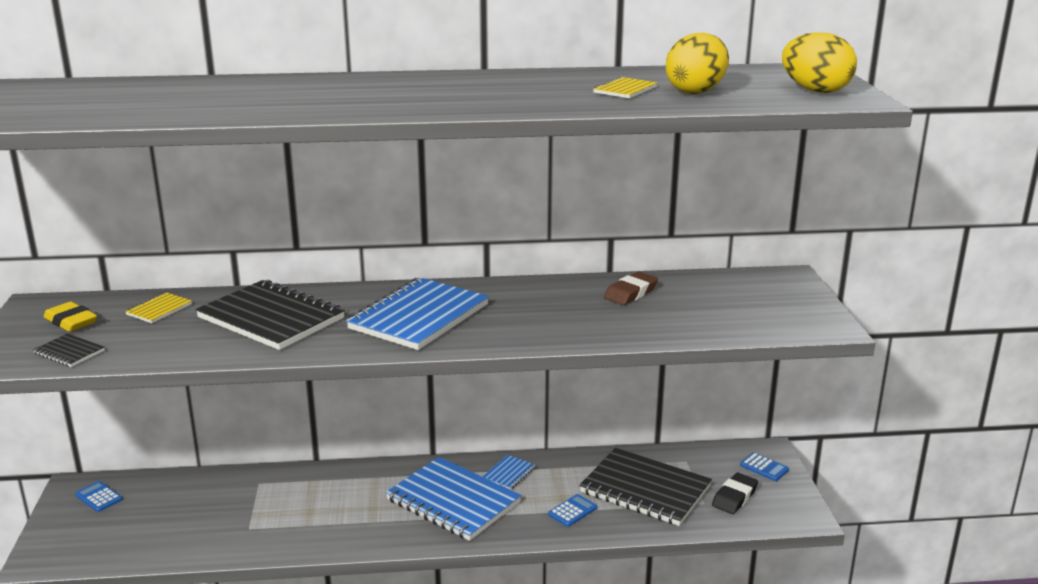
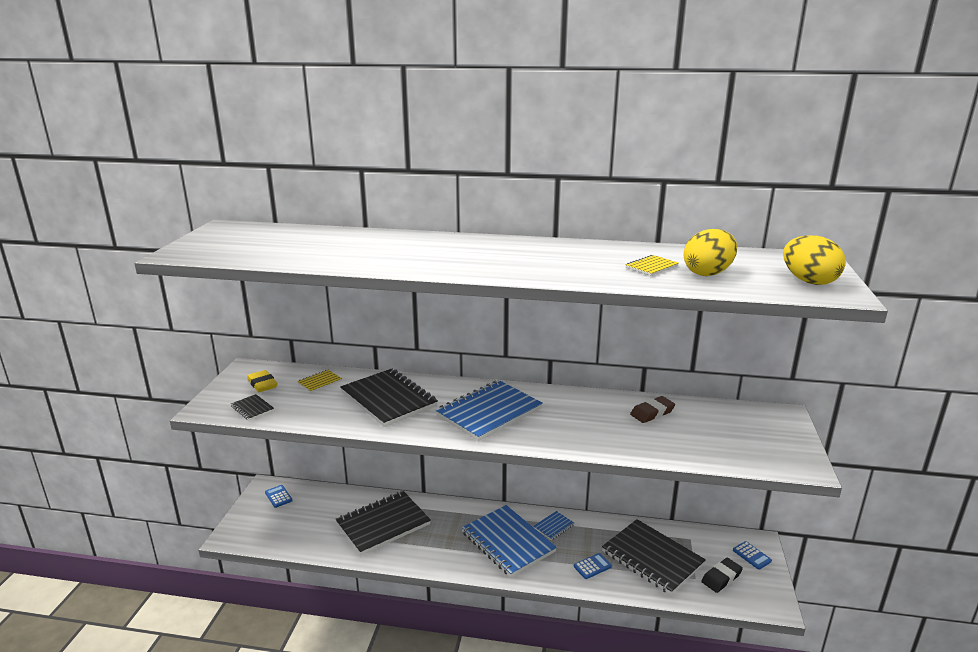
camera: 15 degrees right, 0 degrees up
none -> black notebook [335,491,431,555]

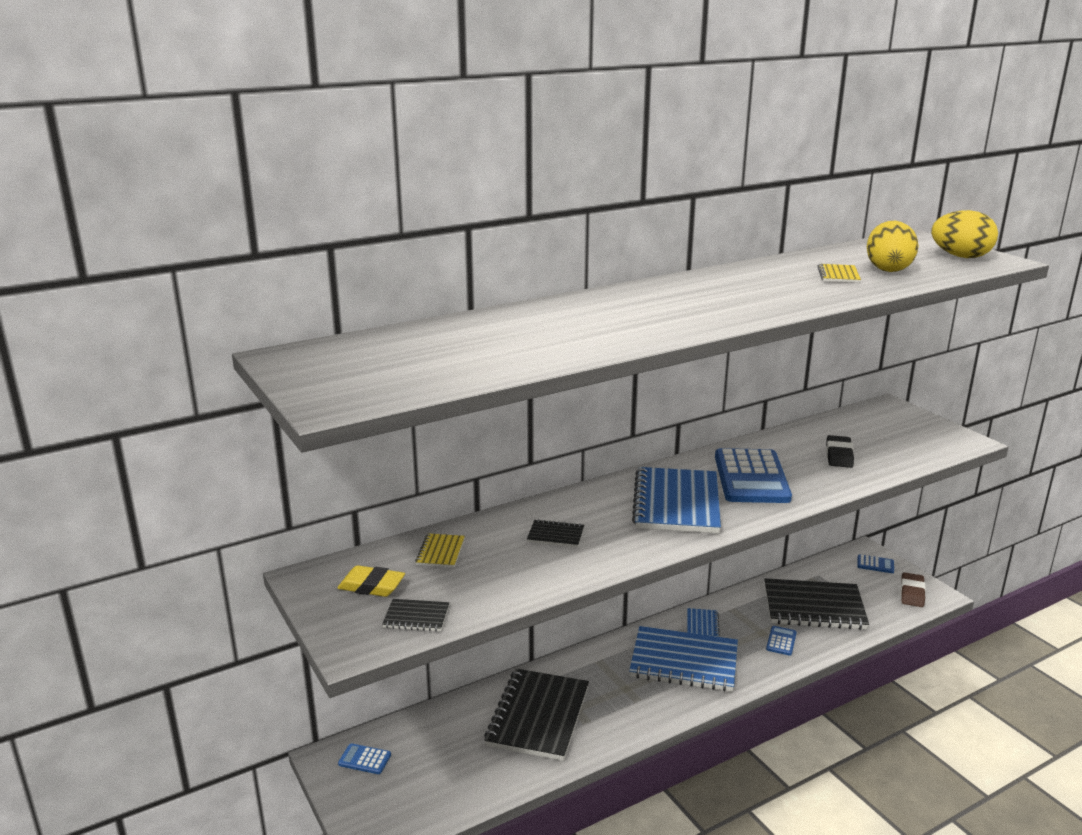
camera: 40 degrees left, 0 degrees up
black notebook [340,369,438,427] -> black notebook [527,519,584,547], size x0.44
brown eraser [630,396,675,423] -> brown eraser moved to [901,572,926,607]
black eraser [701,558,743,593] -> black eraser moved to [826,435,854,468]
none -> blue calculator [715,448,792,503]

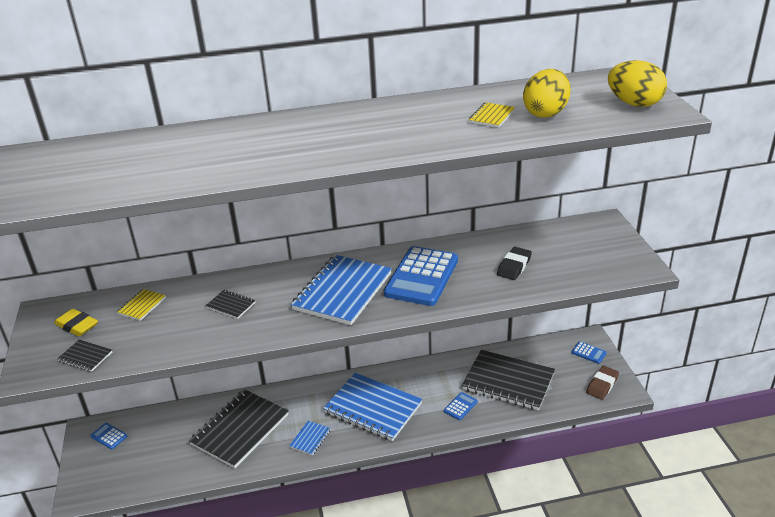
camera: 20 degrees right, 10 degrees up
blue notebook [687,608,720,637] -> blue notebook moved to [289,421,331,456]

